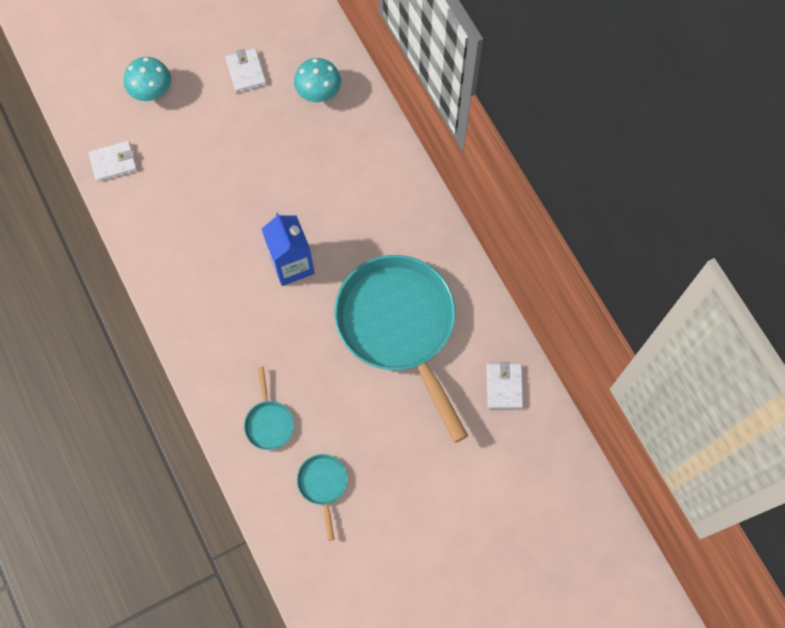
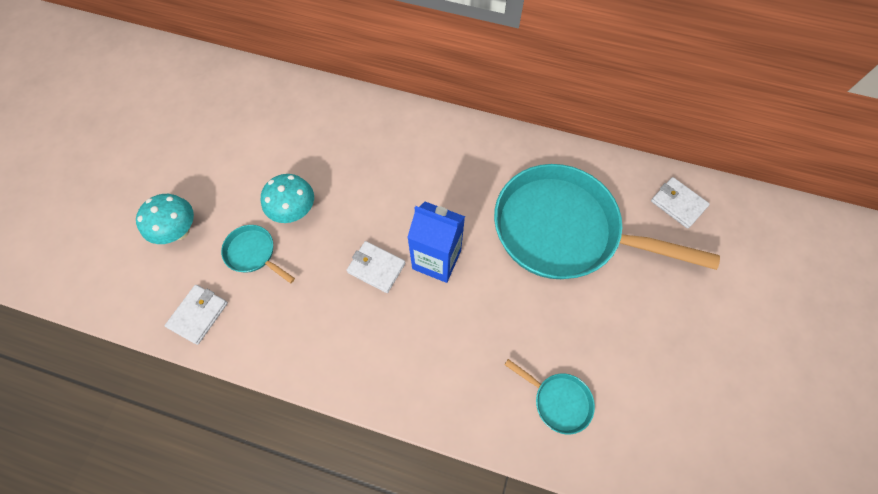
camera: 45 degrees left, 5 degrees down
white wallet [225,48,267,93] -> white wallet moved to [346,241,405,293]
turquoise mushroom [294,58,341,102] -> turquoise mushroom moved to [261,174,314,223]
turquoise pan [297,454,348,541] -> turquoise pan moved to [221,225,295,283]

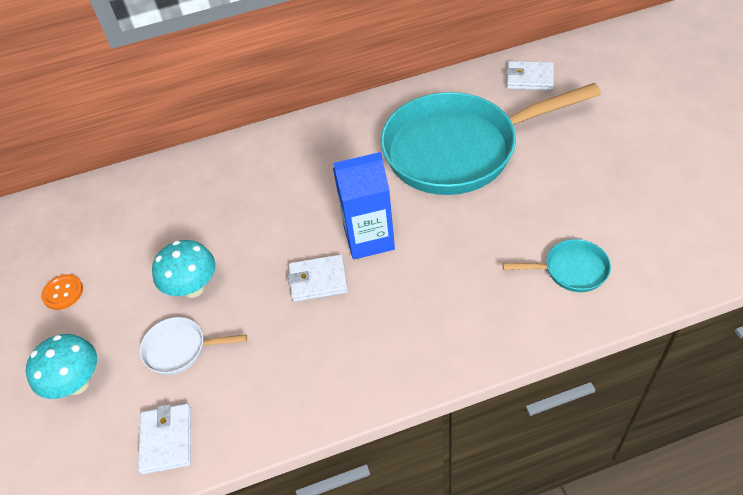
camera: 30 degrees left, 15 degrees down
turquoise pan [221,225,295,283] -> white pan [140,317,247,375]
none -> orange button [41,274,83,310]

